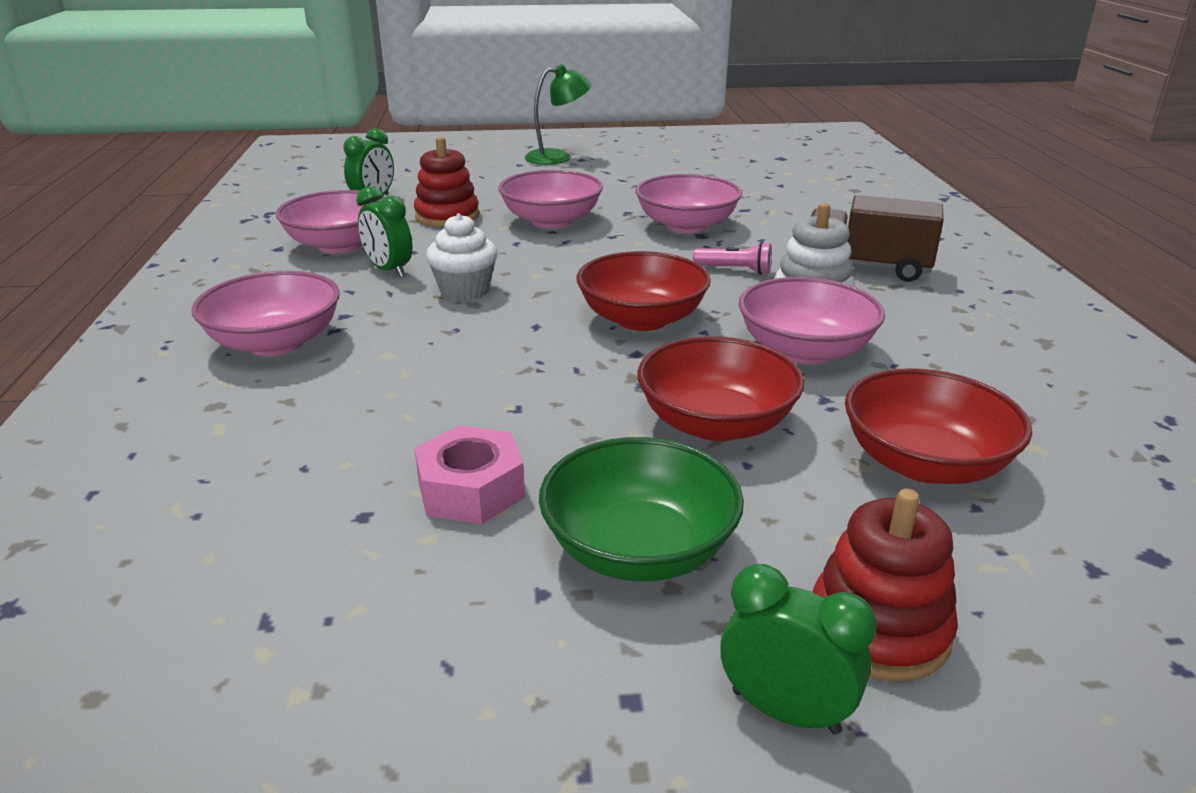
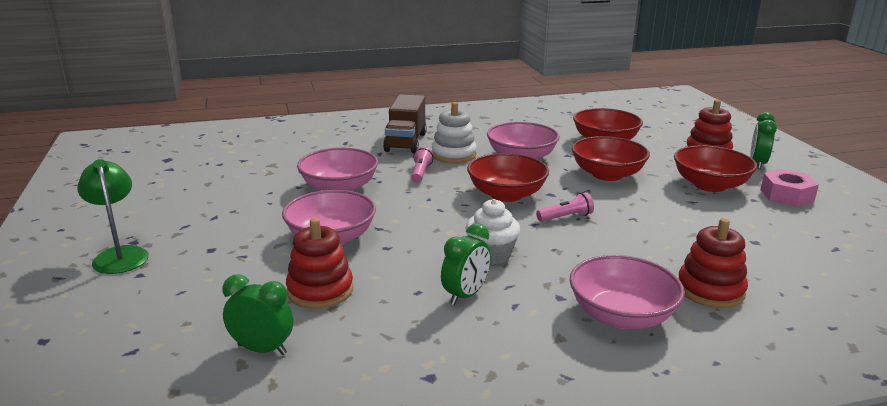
camera: 100 degrees left, 5 degrees down
pink bowl [276,190,385,253] -> none
pink nut [414,426,525,524] -> pink nut moved to [760,169,819,207]
green bowl [539,437,744,581] -> red bowl [674,145,757,192]
none -> pink flashlight [536,192,594,222]
none -> red stacking toy [678,218,748,308]

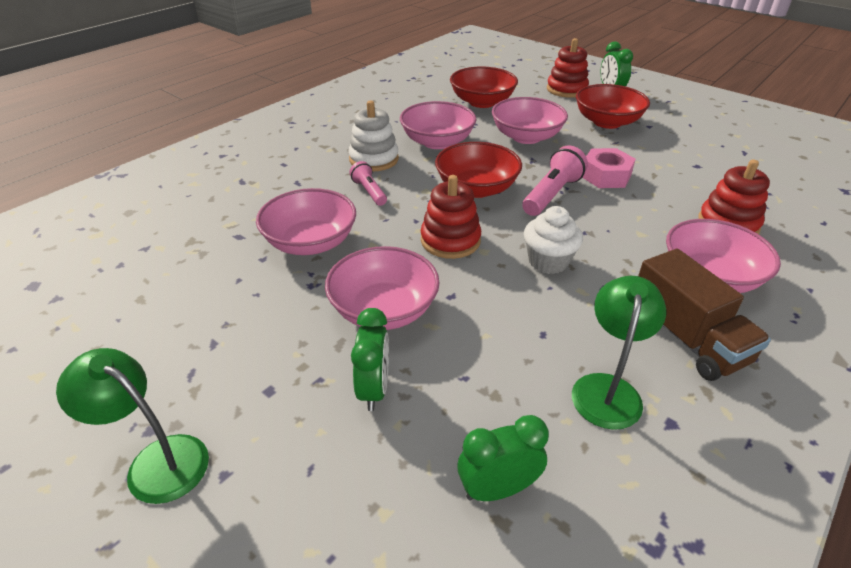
camera: 35 degrees left, 15 degrees up
red stacking toy [286,218,353,309] -> red stacking toy moved to [421,175,481,259]
brown truck [383,94,427,153] -> brown truck moved to [638,249,771,381]
green clock [441,223,491,305] -> green clock moved to [351,308,389,411]
pink flashlight [536,192,594,222] -> pink flashlight [522,145,588,216], size x1.62
red bowl [572,136,650,181] -> pink bowl [492,97,568,144]
pink nut [760,169,819,207] -> pink nut moved to [582,148,636,188]
none -> green lamp [572,276,666,430]

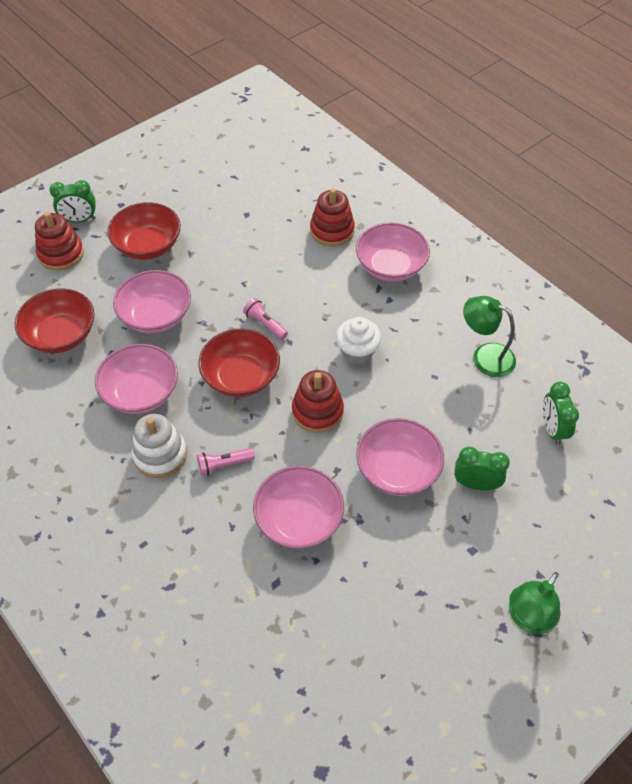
camera: 80 degrees left, 15 degrees up
pink flashlight [522,145,588,216] -> pink flashlight [243,298,288,340], size x0.62
pink nut [582,148,636,188] -> none
brown truck [638,249,771,381] -> none

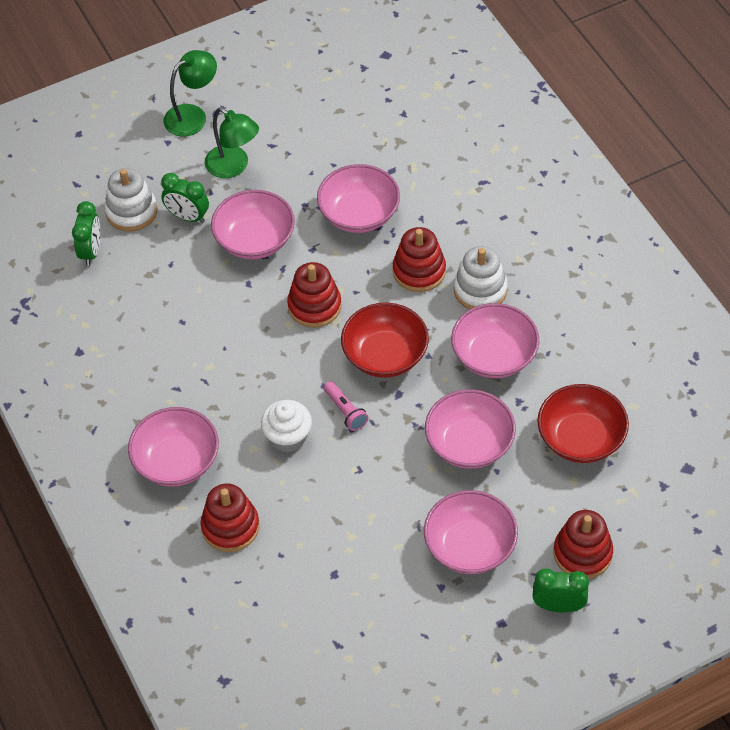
camera: 165 degrees left, 0 degrees up
red bowl [107,202,181,260] -> pink bowl [424,490,518,574]
pink flashlight [197,448,255,476] -> red stacking toy [393,227,446,292]
white cupcake [336,317,381,365] -> white cupcake moved to [261,400,312,453]
green lamp [463,296,516,377] -> green lamp moved to [205,107,259,178]
none -> white stacking toy [104,168,157,232]

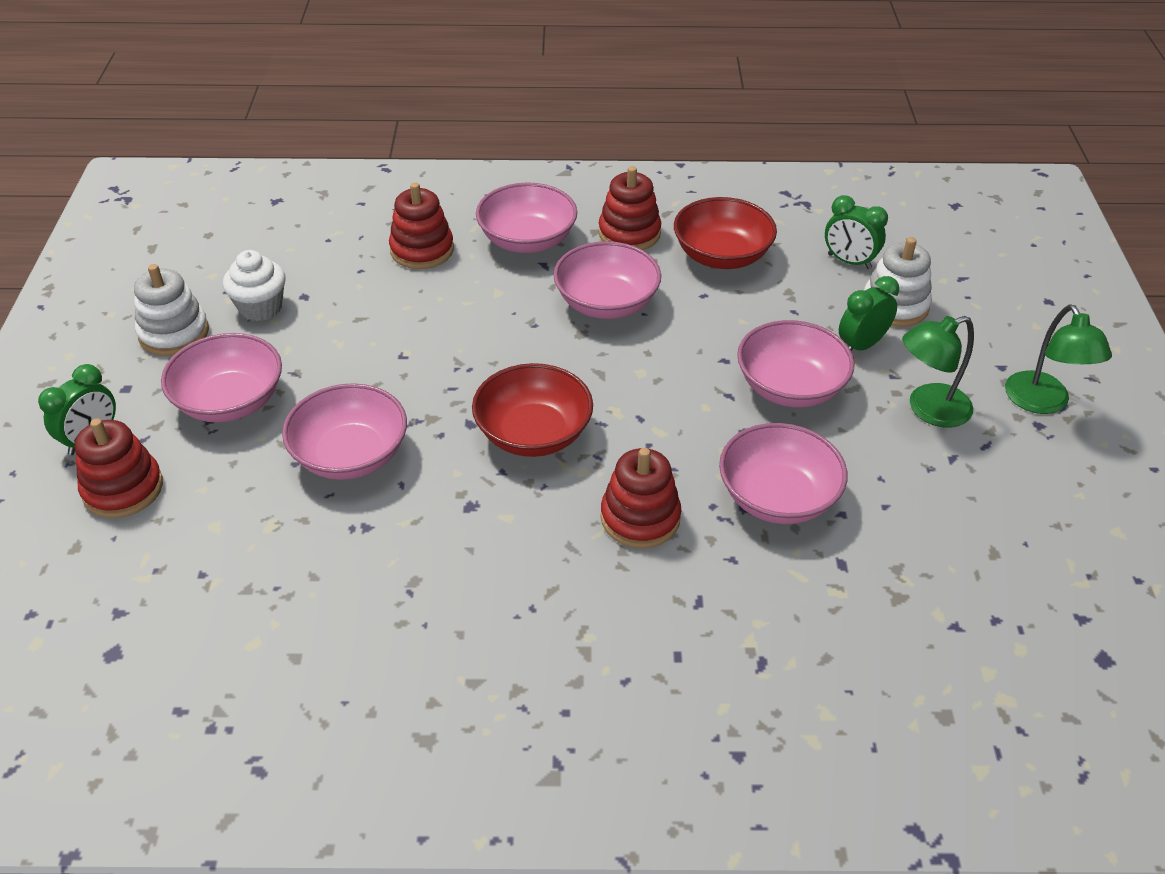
camera: 115 degrees right, 10 degrees down
white cupcake [261,400,312,453] -> white cupcake moved to [223,250,286,321]
red stacking toy [287,262,342,328] -> red stacking toy moved to [598,166,661,250]
pink flashlight [324,381,368,431] -> none
pink bowl [451,303,539,378] -> pink bowl moved to [553,241,661,319]
white stacking toy [454,246,508,309] -> white stacking toy moved to [134,264,209,356]
red bowl [537,384,629,463] -> red bowl moved to [674,197,777,269]

